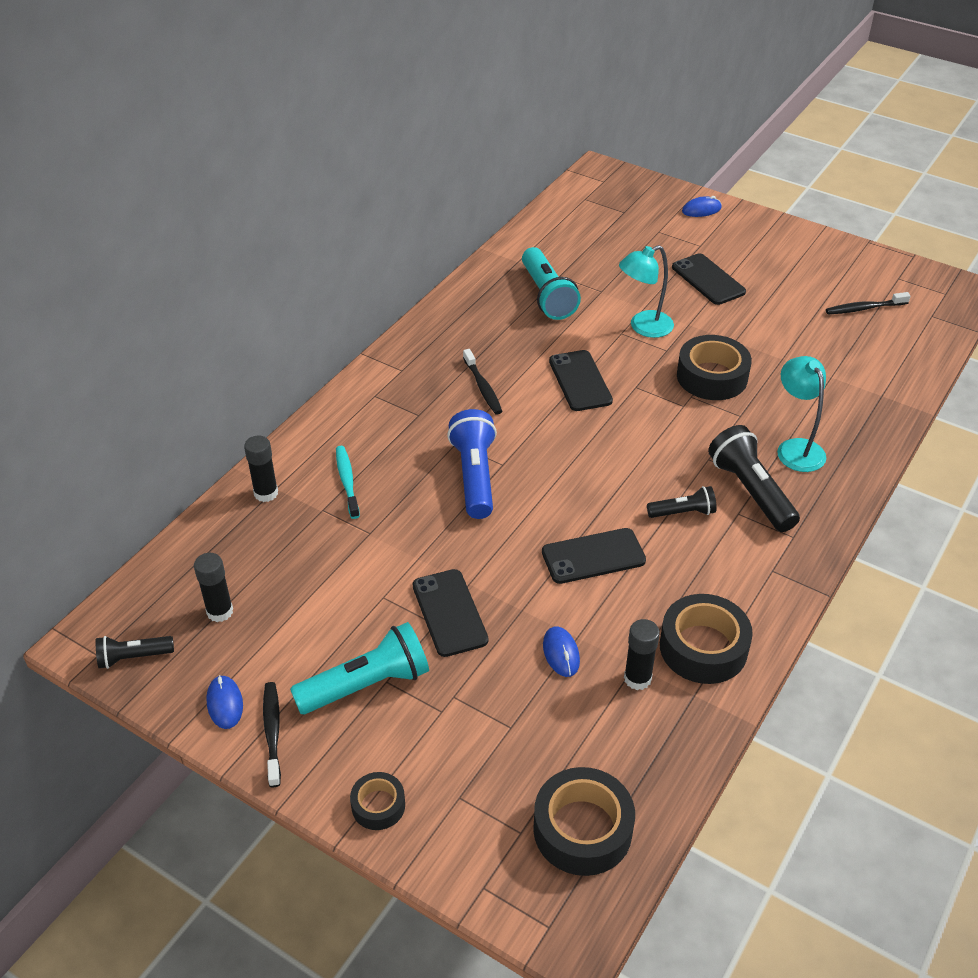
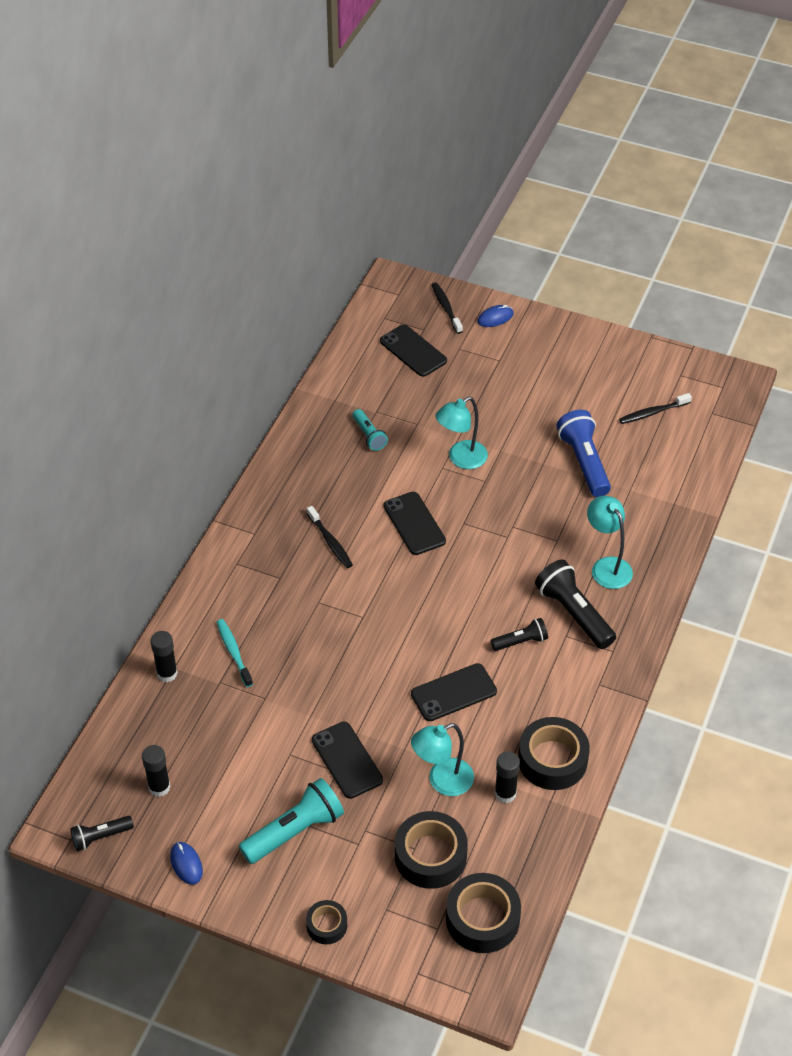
camera: 10 degrees left, 5 degrees up
black toothbrush [263,682,281,788] -> black toothbrush moved to [432,282,463,334]
blue flashlight [447,409,497,519] -> blue flashlight moved to [556,410,611,497]
turquoise flashlight [522,247,581,320] -> turquoise flashlight [353,409,388,451], size x0.57
blue mouse [543,626,580,677] -> turquoise lamp [411,723,474,796]
black phone [672,253,746,305] -> black phone moved to [380,325,447,377]
black tape [677,335,752,400] -> black tape moved to [395,811,468,889]

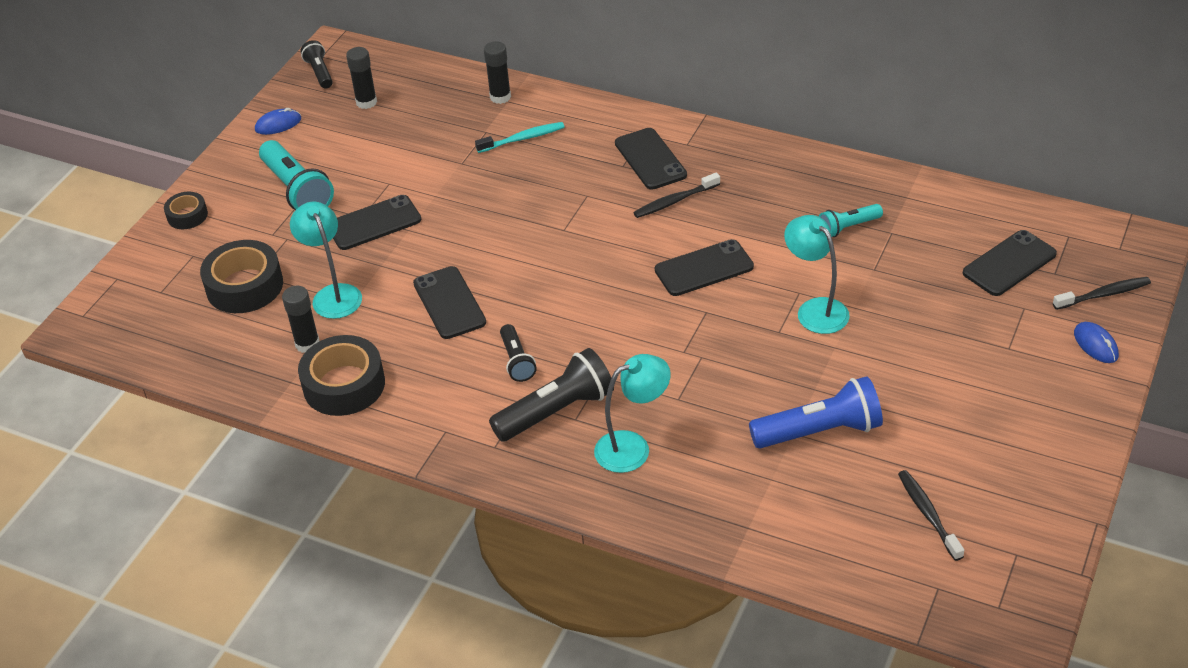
camera: 95 degrees right, 5 degrees down
black tape [446,873,521,953] -> none
none -> black phone [615,128,687,190]

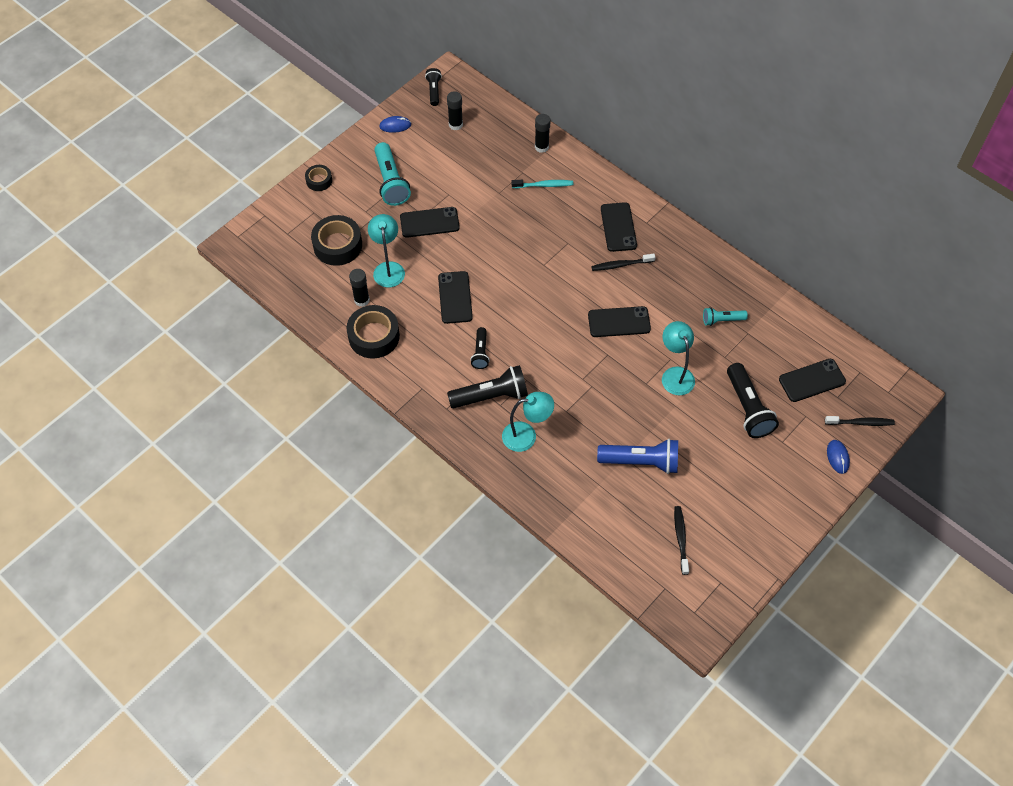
camera: 15 degrees right, 15 degrees up
none -> black flashlight [727,363,779,438]

